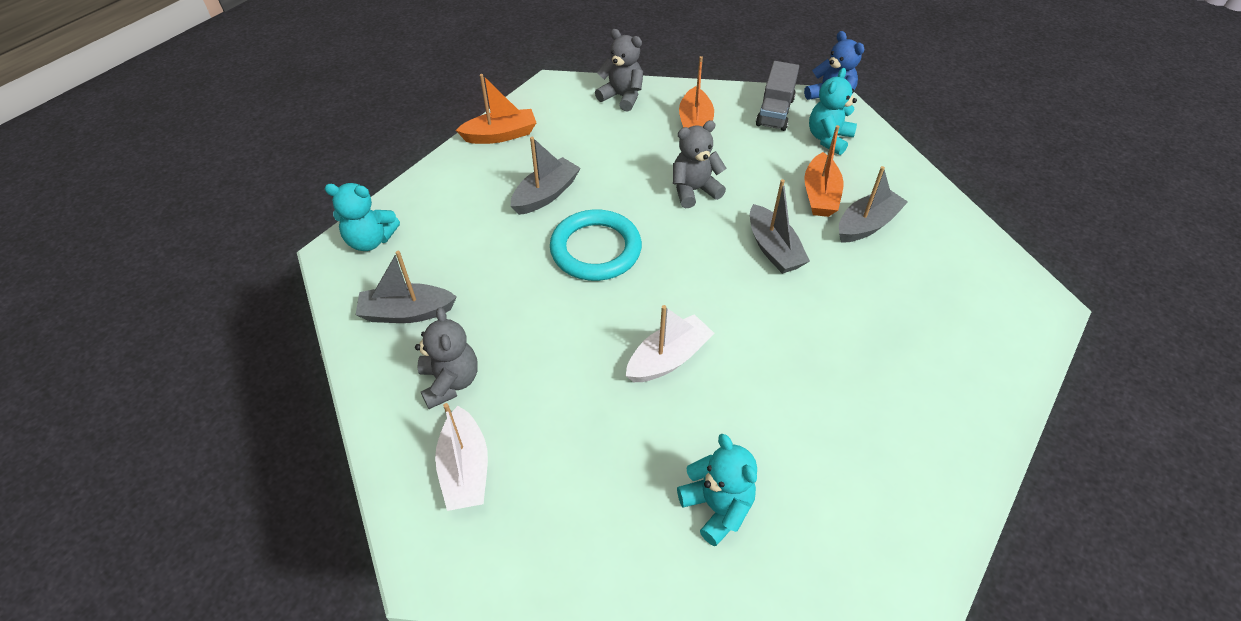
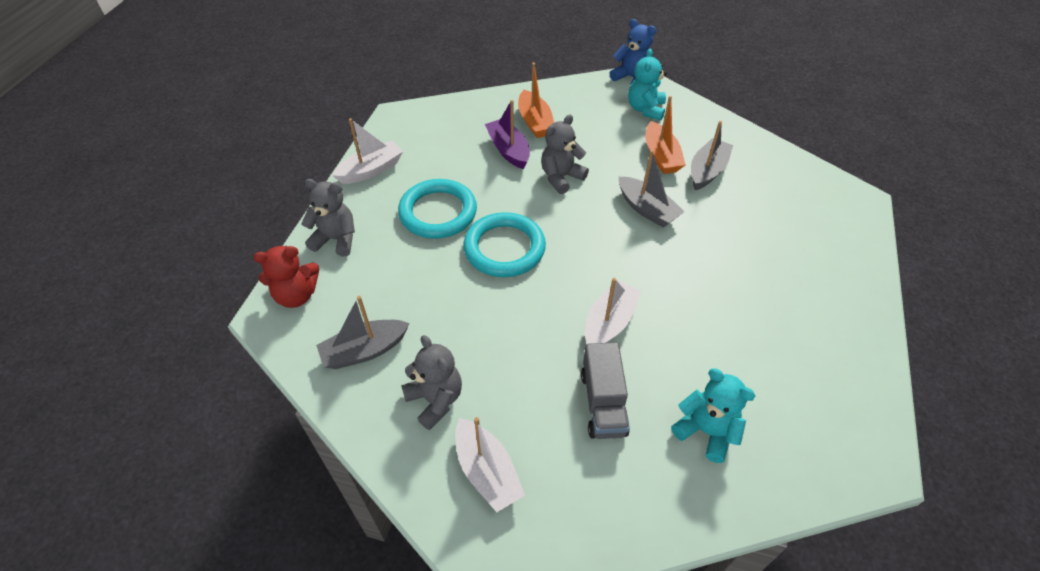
camera: 20 degrees left, 0 degrees up
turquoise teddy bear [324,183,400,251] -> red teddy bear [254,246,319,308]
orange boat [456,74,536,144] -> white boat [332,118,403,184]
grey boat [511,137,581,215] -> turquoise ring [398,179,477,239]
grey teddy bear [595,29,643,112] -> grey teddy bear moved to [301,179,355,256]
grey truck [756,61,799,131] -> grey truck moved to [581,342,630,439]
none -> purple boat [485,100,530,169]

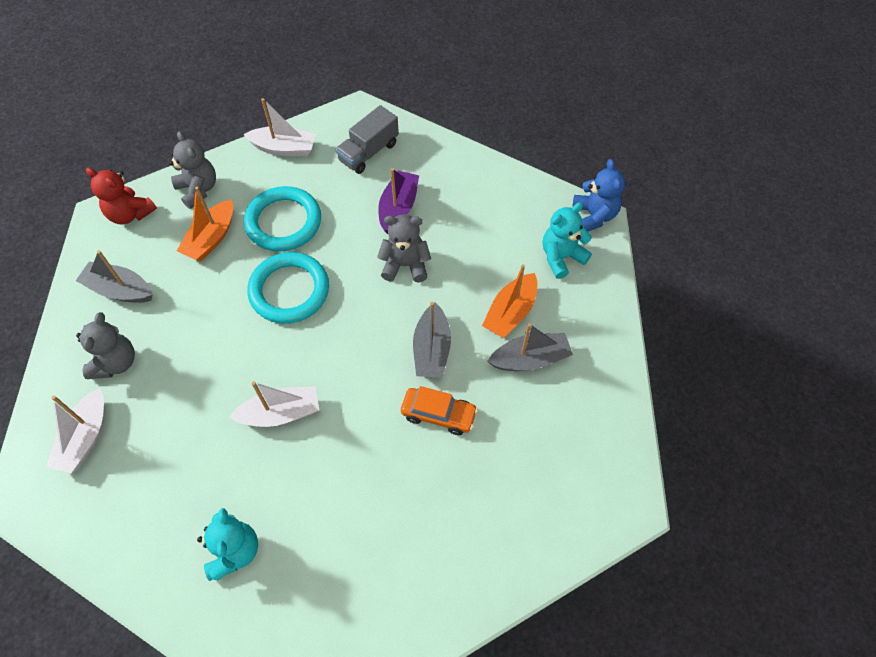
camera: 45 degrees right, 10 degrees up
orange boat [518,63,554,138] -> orange boat moved to [177,187,233,261]
grey truck [581,342,630,439] -> grey truck moved to [335,105,399,174]
none -> orange car [401,386,478,435]

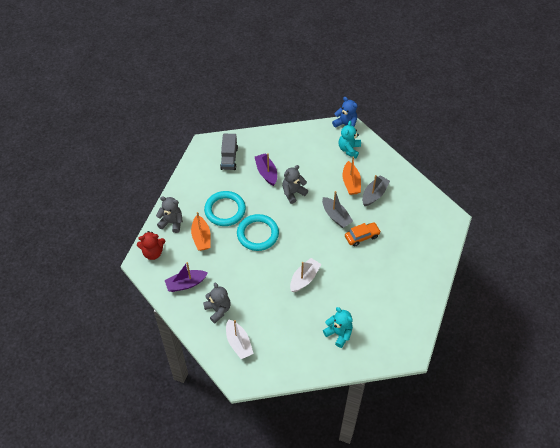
camera: 40 degrees left, 5 degrees down
grey boat [76,250,153,303] -> purple boat [165,262,208,292]
white boat [243,98,316,156] -> none

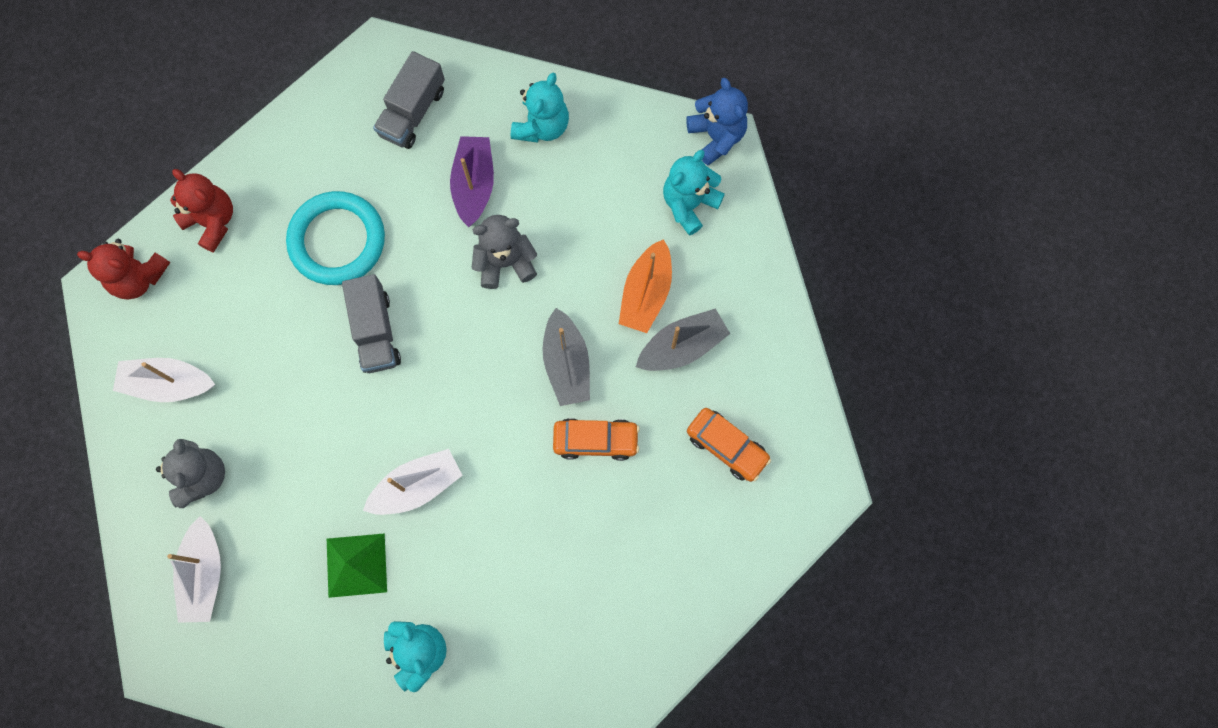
camera: 25 degrees right, 20 degrees up
grey teddy bear [156,196,183,233] -> red teddy bear [170,169,233,253]
purple boat [165,262,208,292] -> white boat [113,358,215,402]
orange boat [191,212,211,251] -> none
turquoise ring [237,214,279,251] -> grey truck [342,274,401,373]
none -> green pyramid [327,533,387,598]
none -> turquoise teddy bear [511,73,569,143]
none -> orange car [687,408,771,482]

